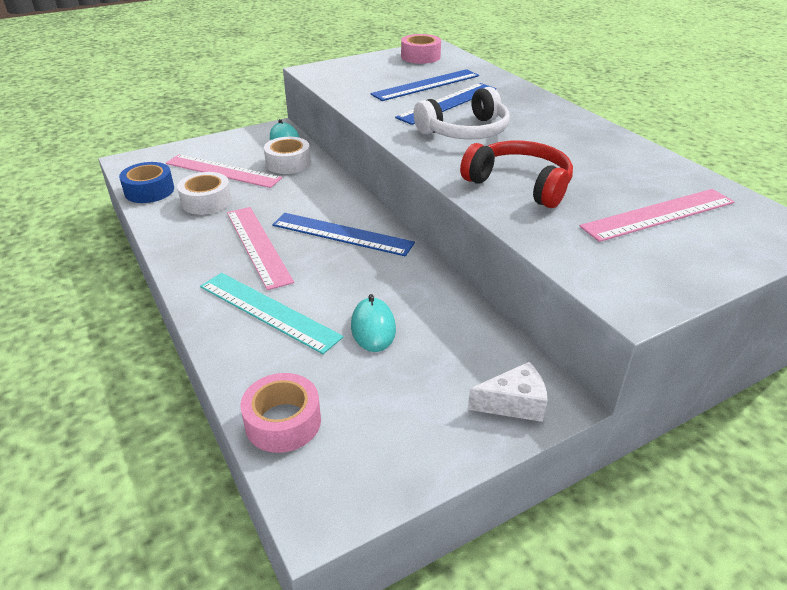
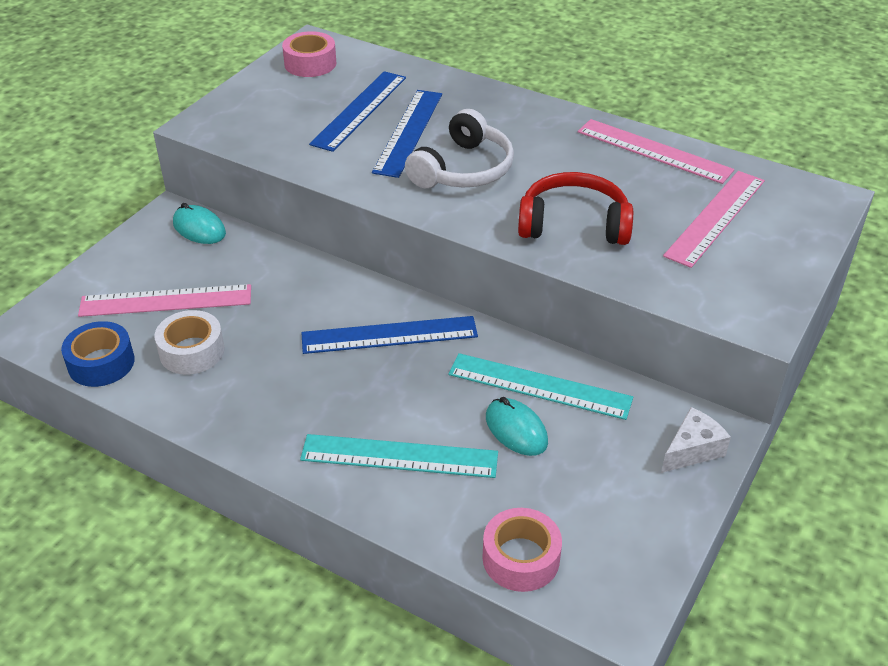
camera: 30 degrees left, 5 degrees up
pink ruler [227,207,294,290] -> pink ruler moved to [578,119,734,184]
white tape [264,137,311,174] -> none
none -> turquoise ruler [448,353,633,420]

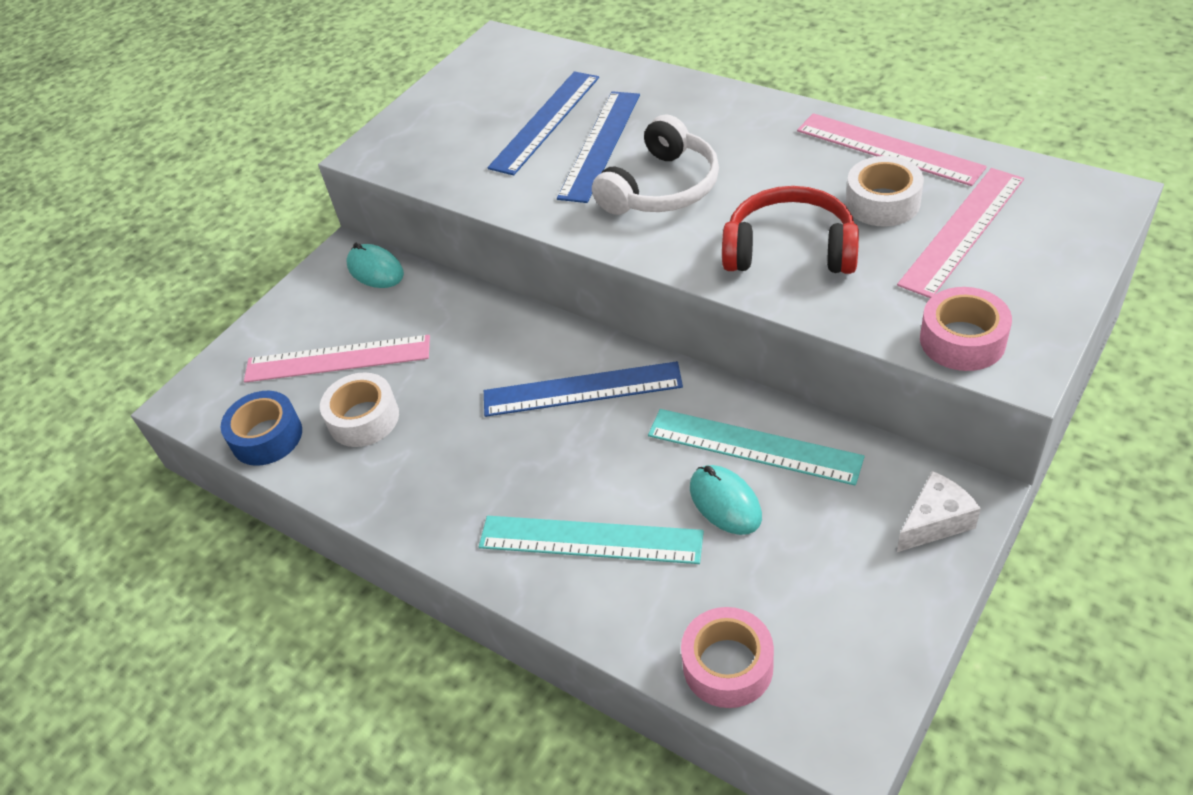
camera: 10 degrees right, 5 degrees up
pink tape [282,31,336,77] -> pink tape moved to [920,287,1012,371]
none -> white tape [846,156,924,227]

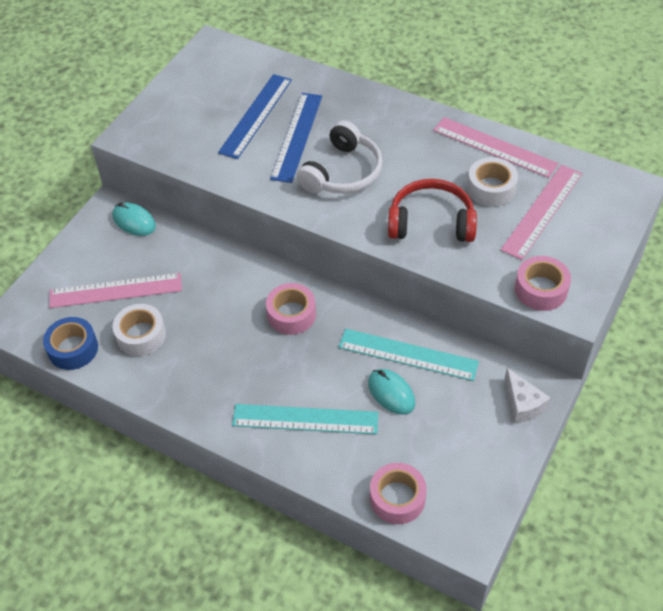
camera: 10 degrees left, 5 degrees up
blue ruler [484,361,683,417] -> pink tape [266,283,316,335]
white cheese [897,471,981,552] -> white cheese turned 105 degrees clockwise [505,368,550,424]

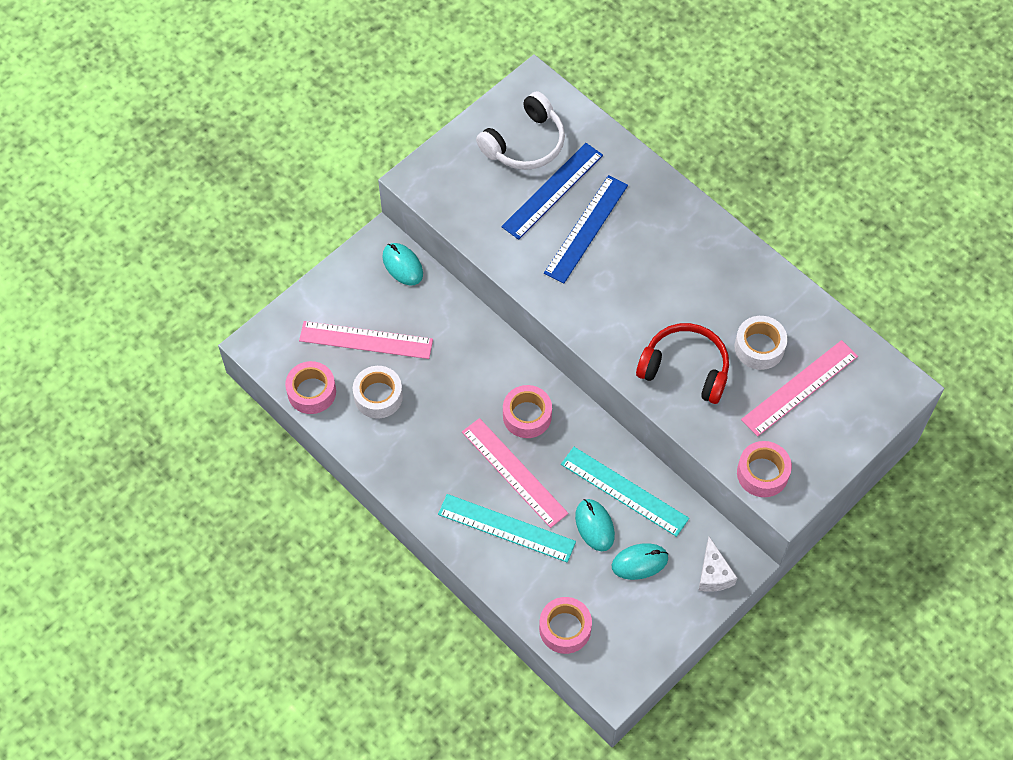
camera: 15 degrees right, 10 degrees up
blue tape [43,317,98,370] -> pink tape [285,361,336,414]
white headphones [296,121,383,194] -> white headphones moved to [476,91,565,170]
pink ruler [433,117,559,178] -> pink ruler moved to [462,418,568,528]
none -> turquoise mouse [612,543,668,580]

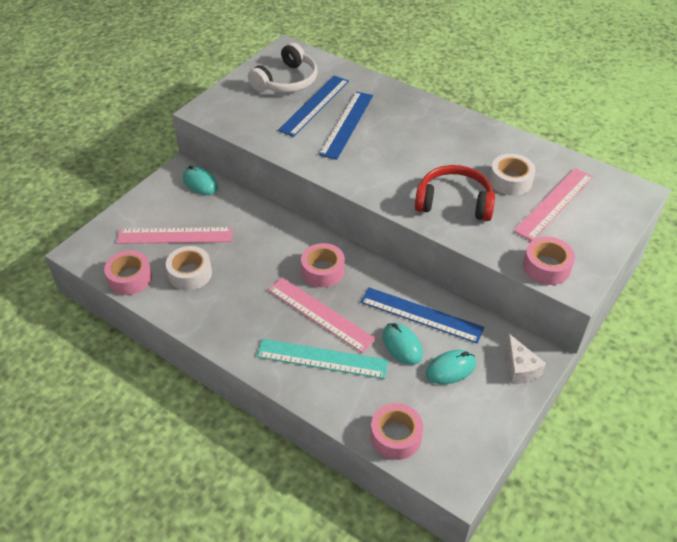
camera: 10 degrees left, 15 degrees down
turquoise ruler [561,447,689,537] -> blue ruler [360,287,484,344]

